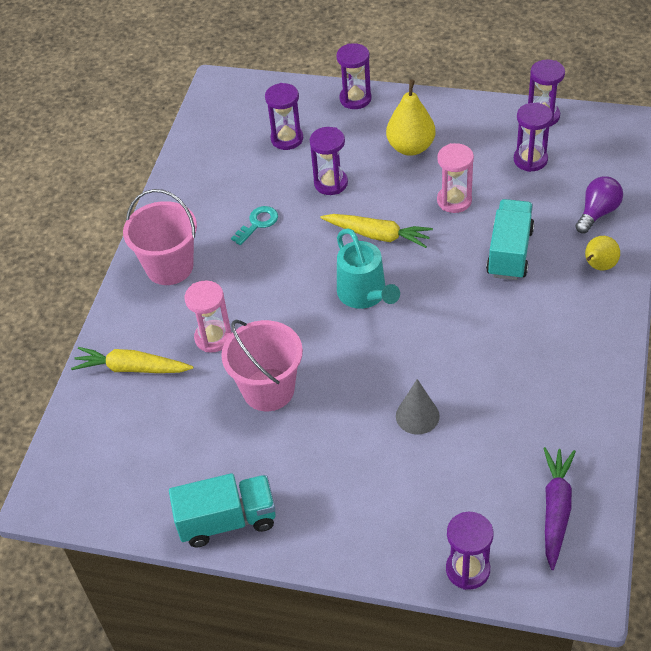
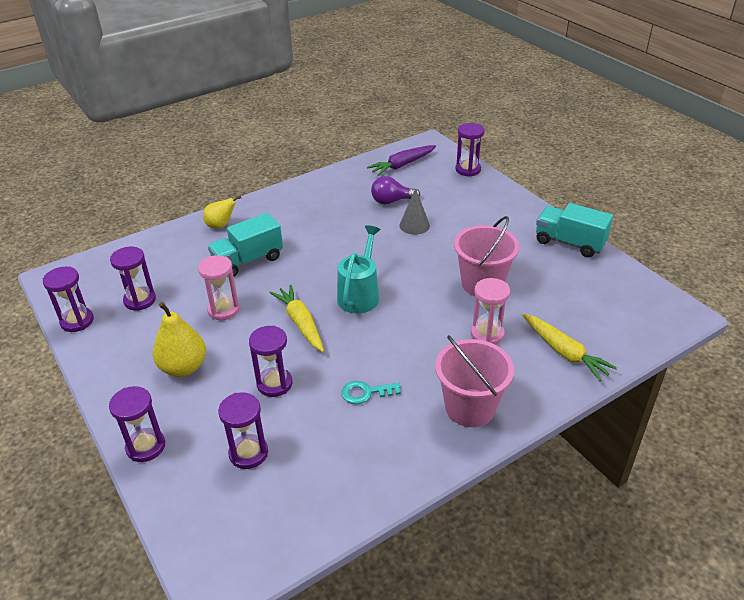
camera: 140 degrees left, 10 degrees down
purple light bulb [575,176,623,233] -> purple light bulb moved to [371,176,420,205]

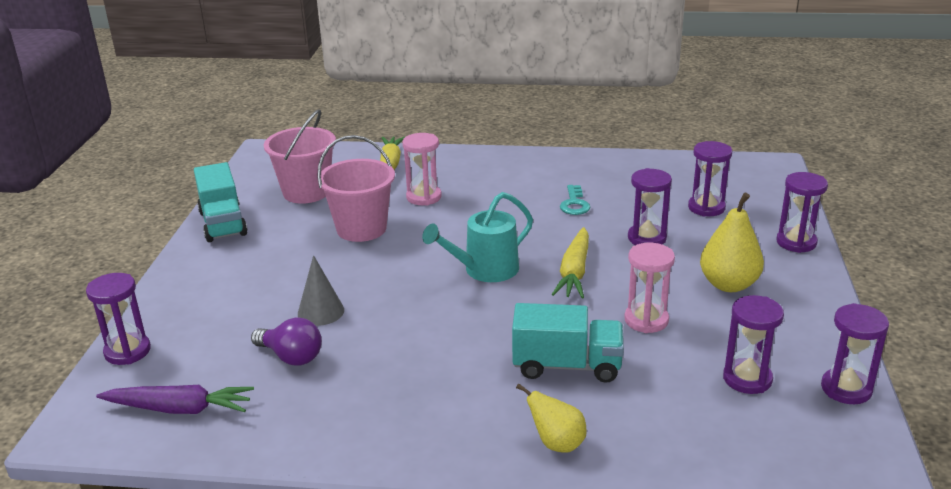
camera: 140 degrees left, 10 degrees down
turquoise key [341,381,401,404] -> turquoise key turned 60 degrees clockwise [560,185,590,215]
pink bucket [435,335,514,427] -> pink bucket moved to [264,110,336,204]

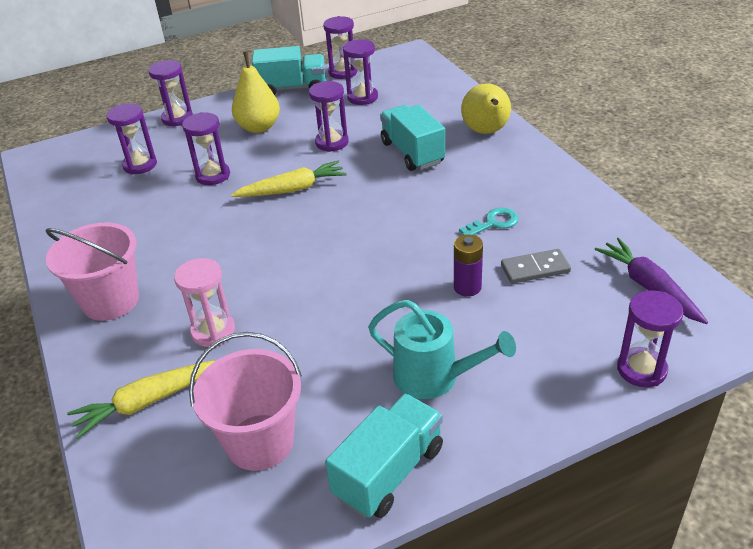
camera: 120 degrees left, 10 degrees up
purple light bulb [251,317,322,366] -> grey domino [501,249,571,284]
grey cone [298,255,344,326] -> purple battery [454,235,483,296]
pink bucket [317,135,395,242] -> pink bucket moved to [45,222,139,321]
turquoise watering can [422,192,533,282] -> turquoise watering can moved to [368,300,516,399]
yellow pear [516,383,587,453] -> yellow pear [461,83,511,134], size x1.56
turquoise key [560,185,590,215] -> turquoise key moved to [459,208,519,235]
pink hourglass [624,243,675,333] -> purple hourglass [309,81,349,152]
none -> turquoise truck [252,46,325,95]

